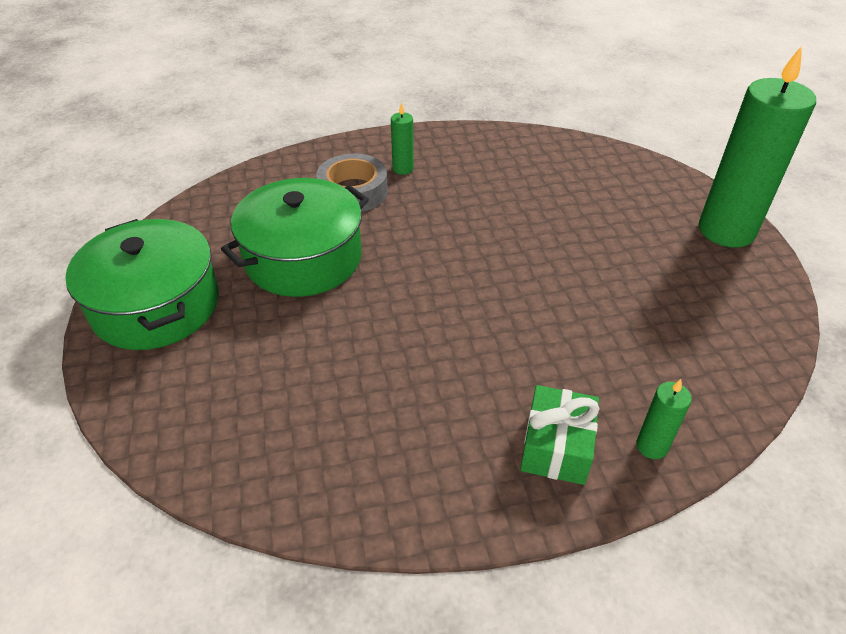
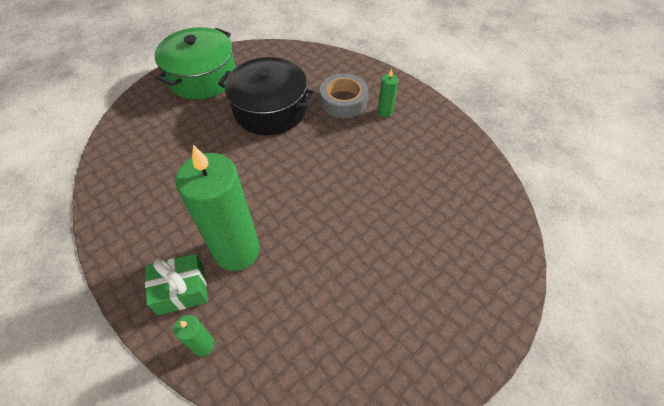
camera: 60 degrees right, 10 degrees up
green pot [221,178,369,297] -> black pot [218,57,316,135]
green candle [699,46,816,248] -> green candle moved to [175,145,260,271]

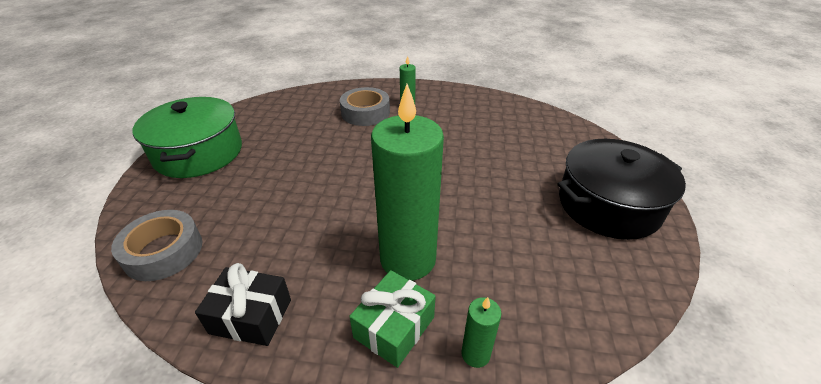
camera: 40 degrees left, 15 degrees down
black pot [218,57,316,135] -> black pot moved to [558,139,686,240]
none -> grey tape [111,210,202,281]
none -> black gift [195,263,291,346]

